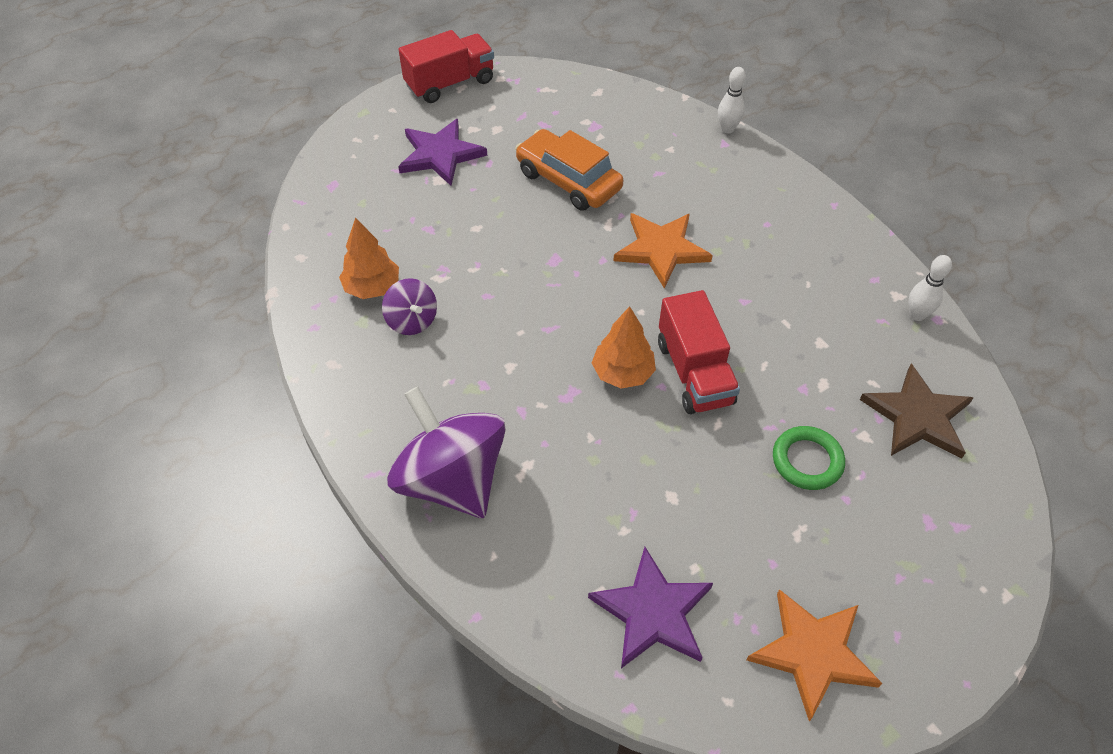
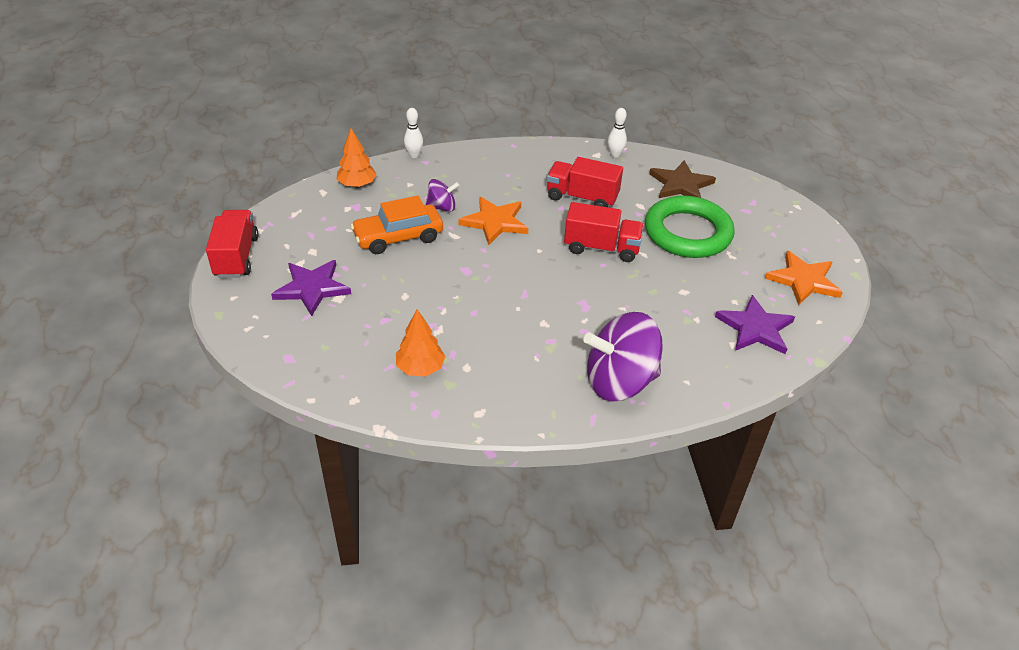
camera: 65 degrees left, 10 degrees down
purple spinning top [382,278,437,335] -> purple spinning top moved to [426,179,459,212]
orange tree [592,306,656,389] -> orange tree moved to [337,128,377,188]
green ring [773,426,845,490] -> green ring [645,196,735,258], size x2.01
none -> red truck [547,157,623,207]

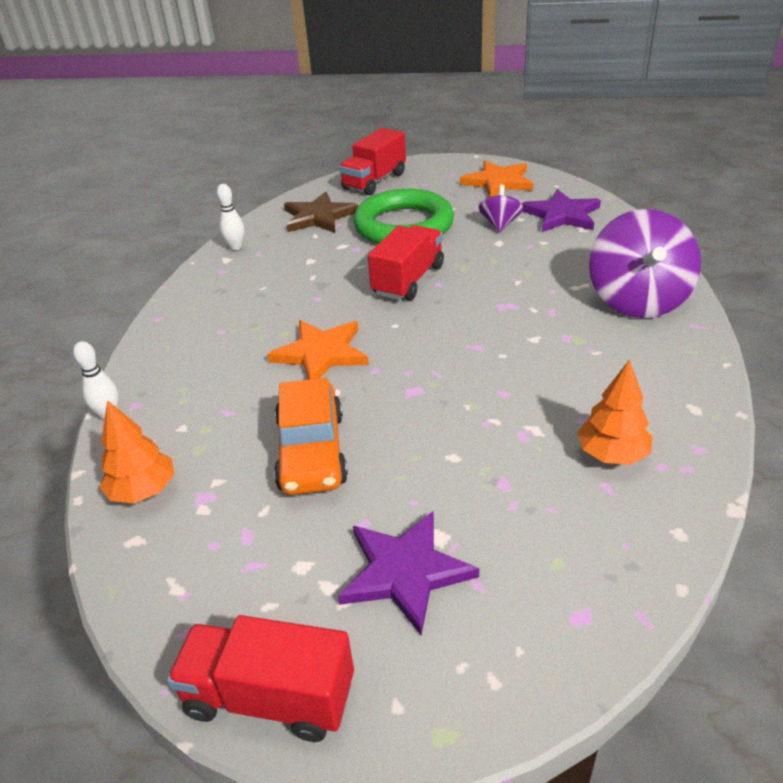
camera: 70 degrees left, 5 degrees down
purple spinning top [426,179,459,212] -> purple spinning top moved to [479,185,523,232]
red truck [547,157,623,207] -> red truck moved to [339,128,406,195]

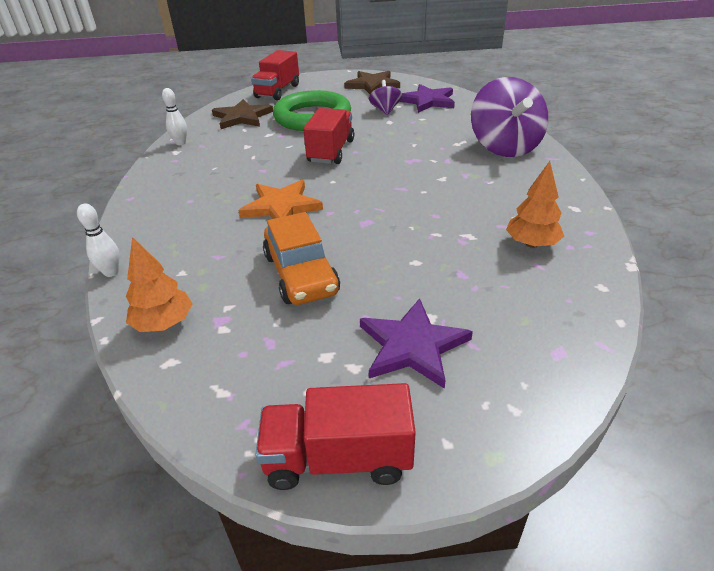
camera: 15 degrees left, 0 degrees up
orange star [460,161,533,197] -> brown star [344,71,400,94]

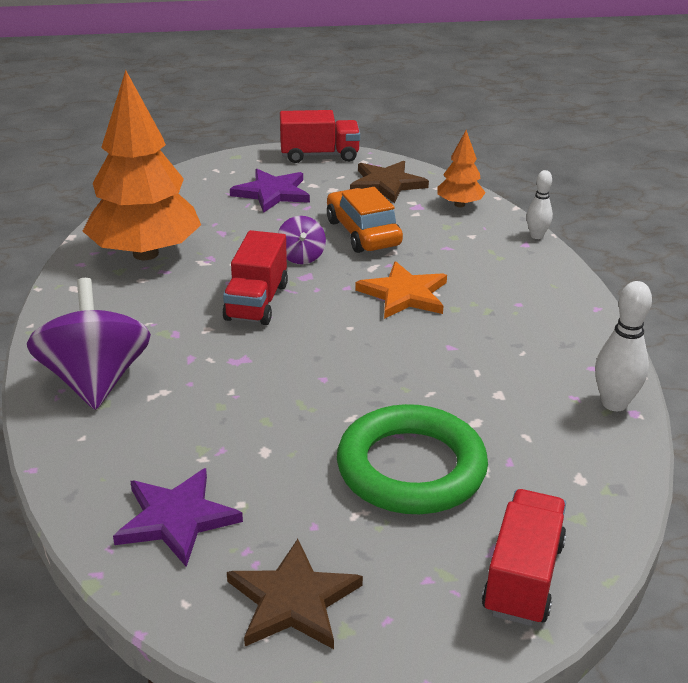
camera: 175 degrees right, 5 degrees down
white bowling pin [162,88,187,145] -> white bowling pin [595,281,652,411], size x1.56
brown star [212,99,273,129] -> brown star moved to [350,161,429,203]
red truck [303,108,354,164] -> red truck moved to [222,230,288,325]
purple spinning top [369,80,402,115] -> purple spinning top moved to [278,216,326,264]
orange tree [506,161,564,248] -> orange tree [83,70,201,260], size x2.16

